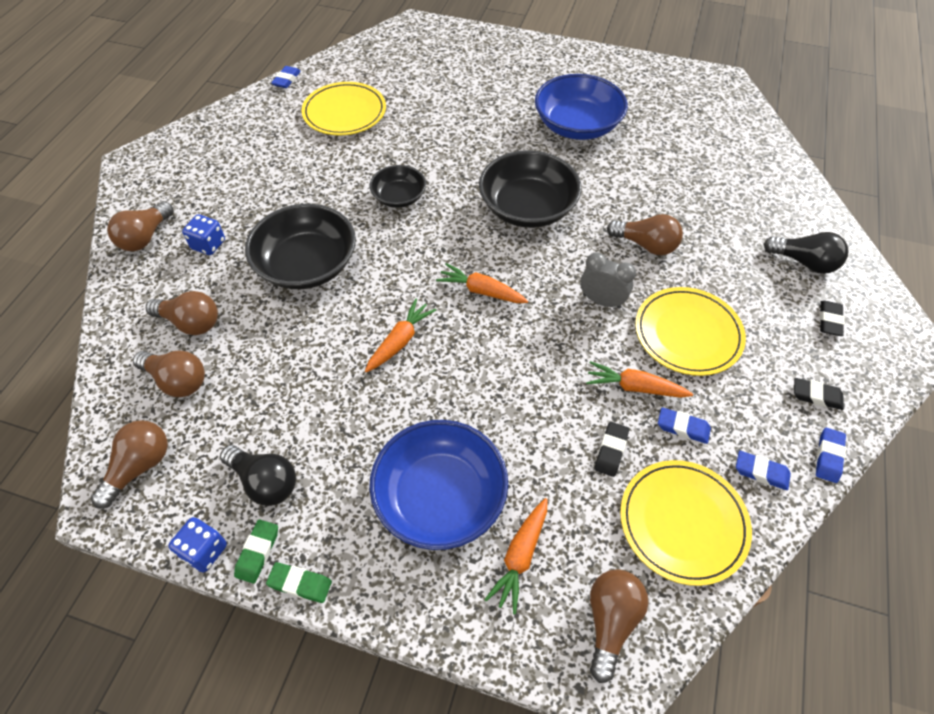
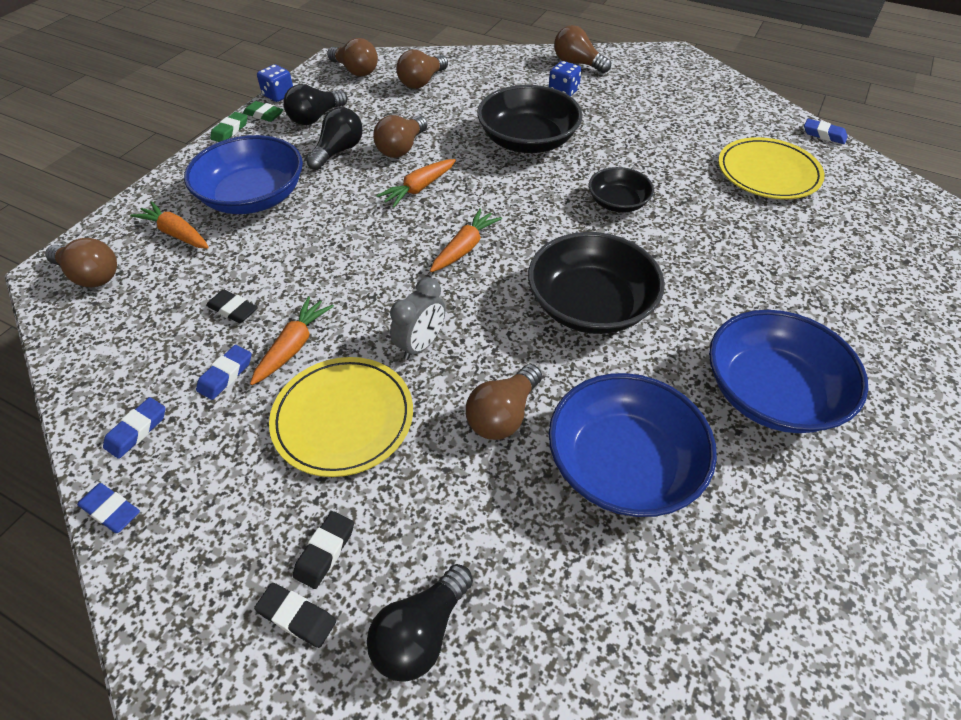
camera: 100 degrees right, 5 degrees down
brown light bulb [146,291,218,335] -> brown light bulb moved to [373,115,427,158]
orange carrot [365,299,436,373] -> orange carrot turned 90 degrees clockwise [376,159,456,208]
yellow plate [620,460,752,586] -> none
black eraser [794,378,844,410] -> black eraser moved to [293,511,354,589]
none -> black light bulb [306,107,363,170]
none -> blue bowl [549,373,717,517]

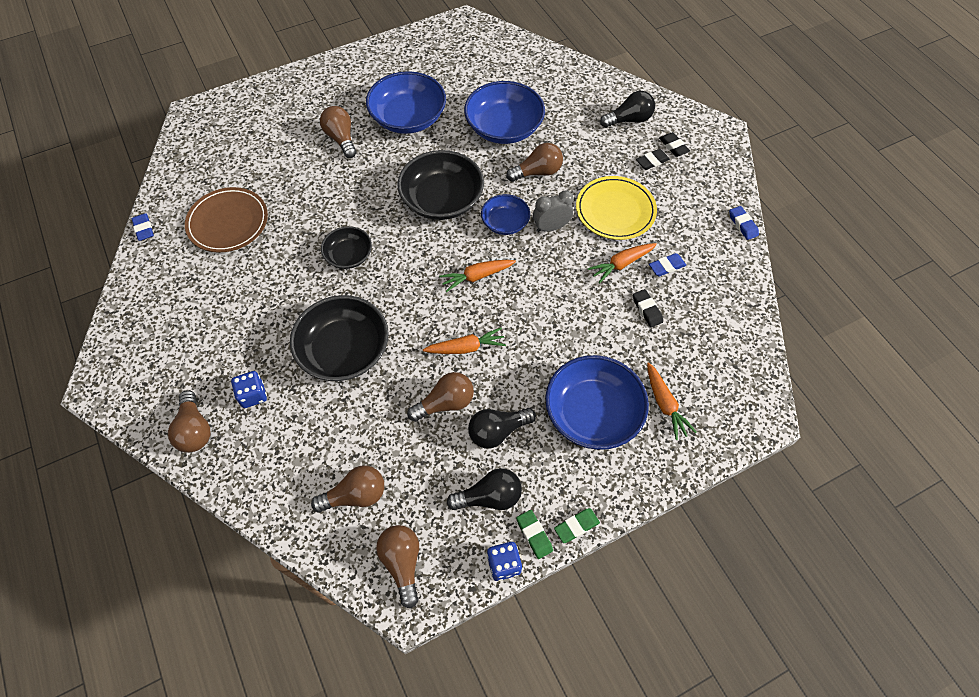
camera: 145 degrees left, 10 degrees up
brown light bulb [45,238,117,287] -> brown light bulb moved to [320,106,357,158]
blue eraser [103,397,166,459] -> none
yellow plate [718,137,825,199] -> brown plate [185,187,268,252]
none -> blue bowl [481,194,530,235]

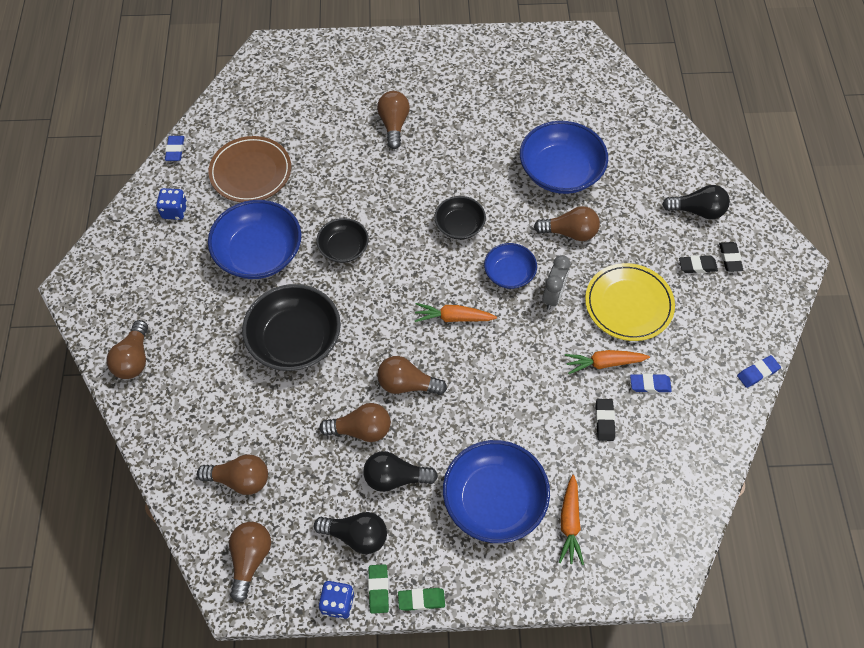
camera: 25 degrees right, 0 degrees up
blue dice [231,371,267,408] -> blue dice moved to [156,188,187,220]
blue bowl [366,71,446,134] -> blue bowl moved to [208,200,301,279]
black bowl [397,150,484,220] -> black bowl [434,196,486,240], size x0.57
orange carrot [423,327,506,354] -> brown light bulb [377,356,447,395]
grey clock [533,190,574,232] -> grey clock turned 105 degrees clockwise [542,255,570,310]
blue eraser [729,206,759,240] -> blue eraser turned 60 degrees clockwise [737,355,781,388]

